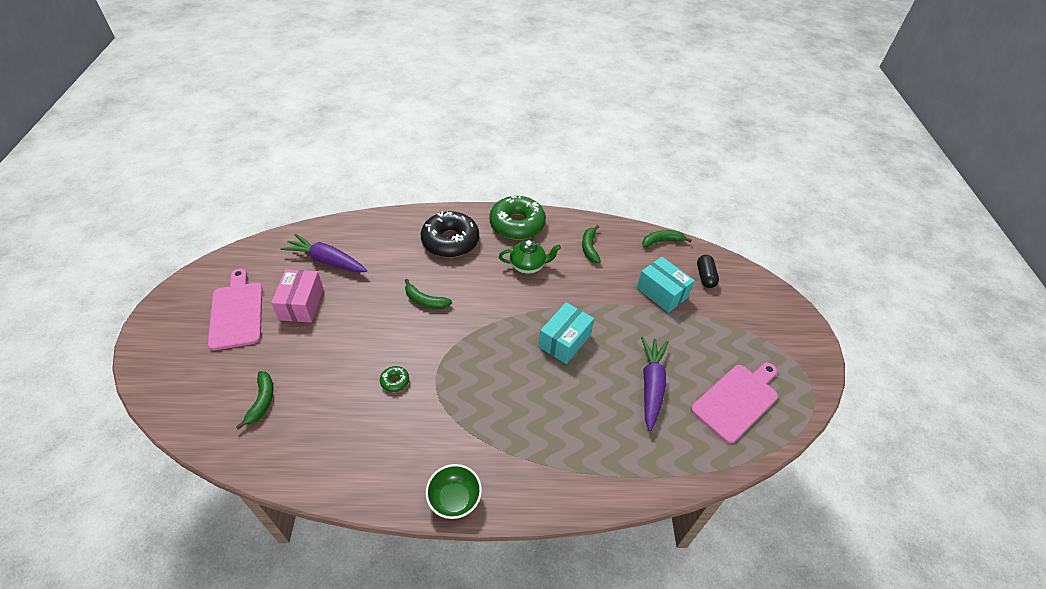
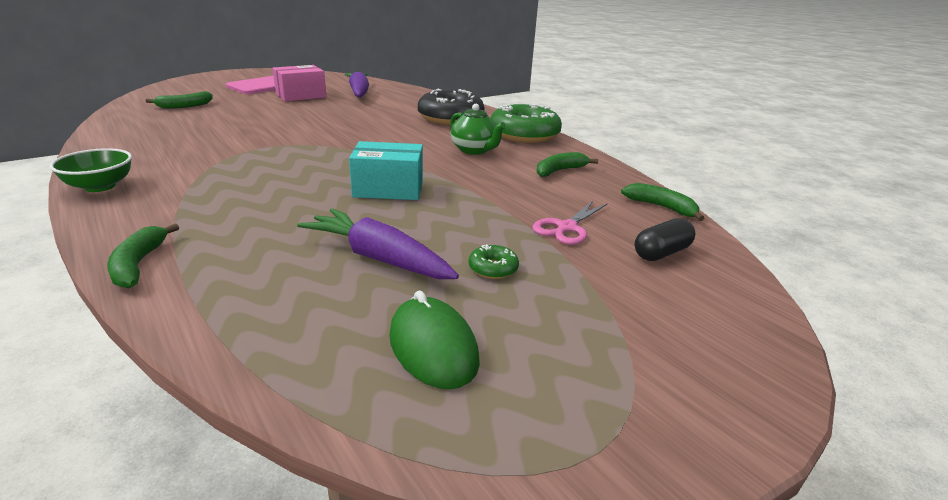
camera: 55 degrees right, 20 degrees down
green donut [380,366,409,392] -> green donut moved to [469,244,519,279]
green banana [405,279,452,309] -> green banana moved to [107,223,179,288]
turquoise box [637,257,695,313] -> pink scissors [532,201,607,245]
purple carrot [641,336,668,431] -> purple carrot turned 120 degrees counterclockwise [297,208,459,279]
pink cutting board [691,363,778,444] -> green mouse [389,290,480,389]

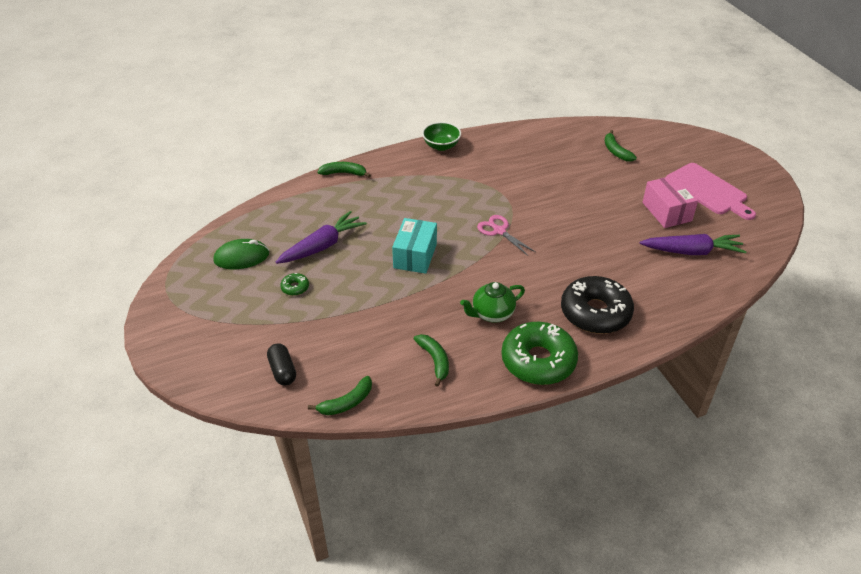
camera: 105 degrees right, 15 degrees up
pink scissors [532,201,607,245] -> pink scissors moved to [477,215,535,256]

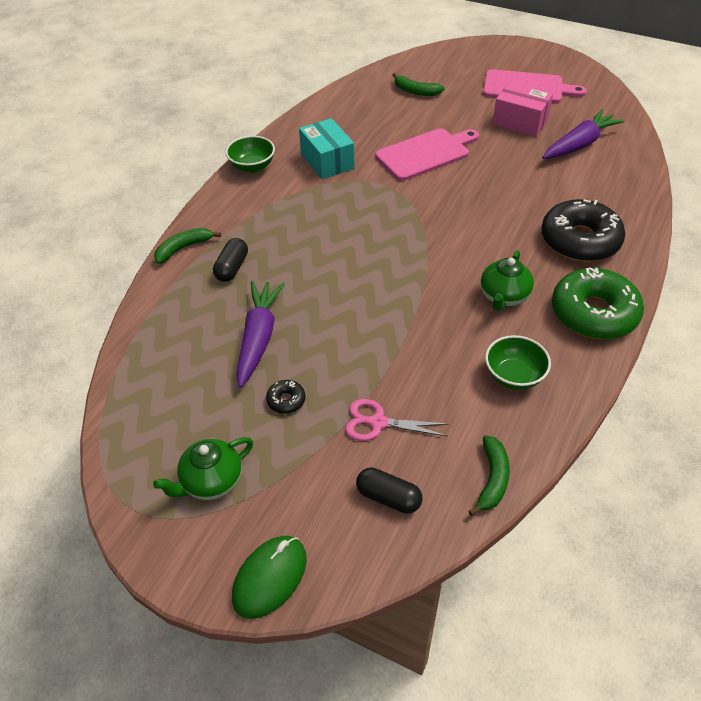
camera: 40 degrees left, 5 degrees up
green mouse [213,239,269,269] -> green mouse moved to [232,536,307,619]
green donut [280,273,309,296] -> black donut [266,380,306,414]
turquoise box [392,218,437,274] -> turquoise box moved to [299,118,354,179]
green banana [414,334,449,387] -> green bowl [485,335,551,390]
pink scissors [477,215,535,256] -> pink scissors moved to [345,399,448,441]
none -> green teapot [153,437,253,500]
none -> black capsule [213,238,248,282]
none -> pink cutting board [375,128,479,181]

